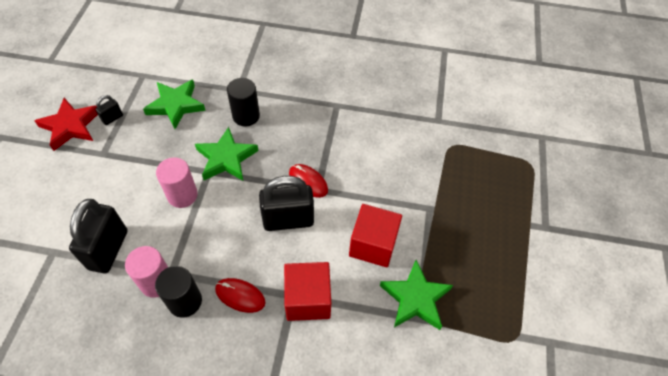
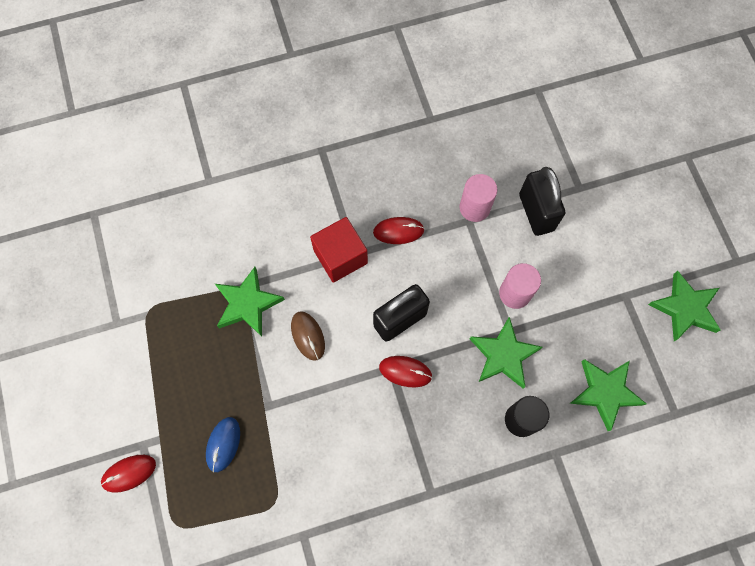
camera: 155 degrees right, 15 degrees up
red star [35,98,98,151] -> green star [648,271,721,341]
black padlock [96,95,123,125] -> none
black cylinder [155,266,202,318] -> none
red cube [349,204,402,267] -> brown mouse [291,311,325,361]
none -> red mouse [101,455,156,493]
none -> blue mouse [206,417,240,472]

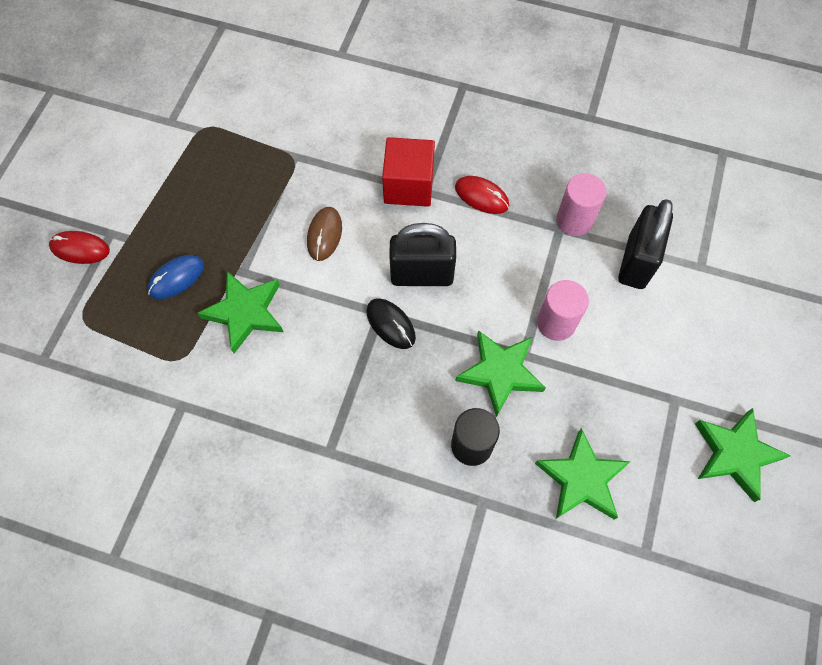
camera: 35 degrees right, 5 degrees down
green star [215,267,285,337] -> green star moved to [198,271,283,353]
red mouse [379,356,432,387] -> black mouse [366,298,416,349]

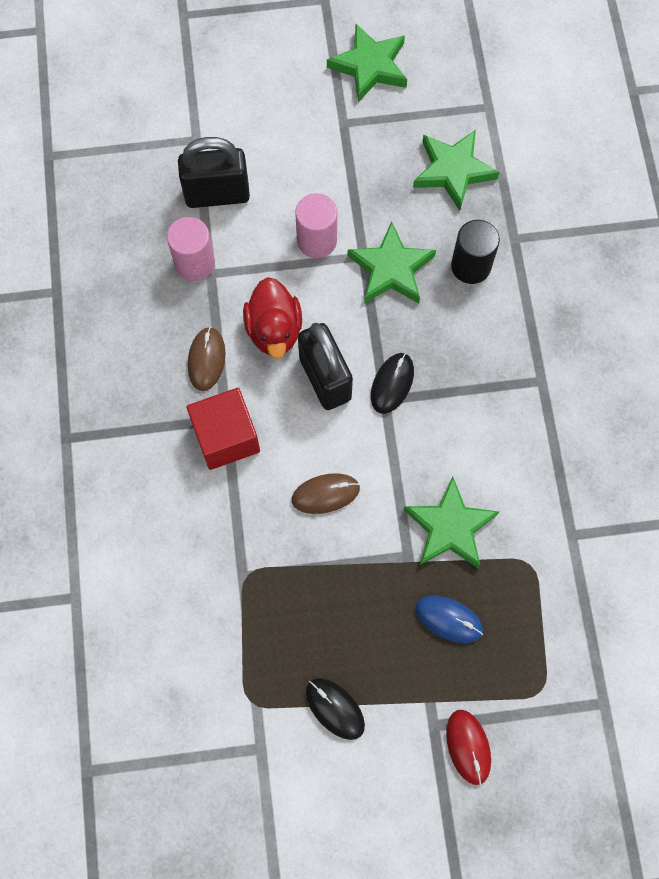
camera: 115 degrees left, 5 degrees up
red mouse [455,176,509,214] -> brown mouse [188,327,225,391]
none -> red duck [243,277,302,359]
none -> black mouse [306,678,365,740]

